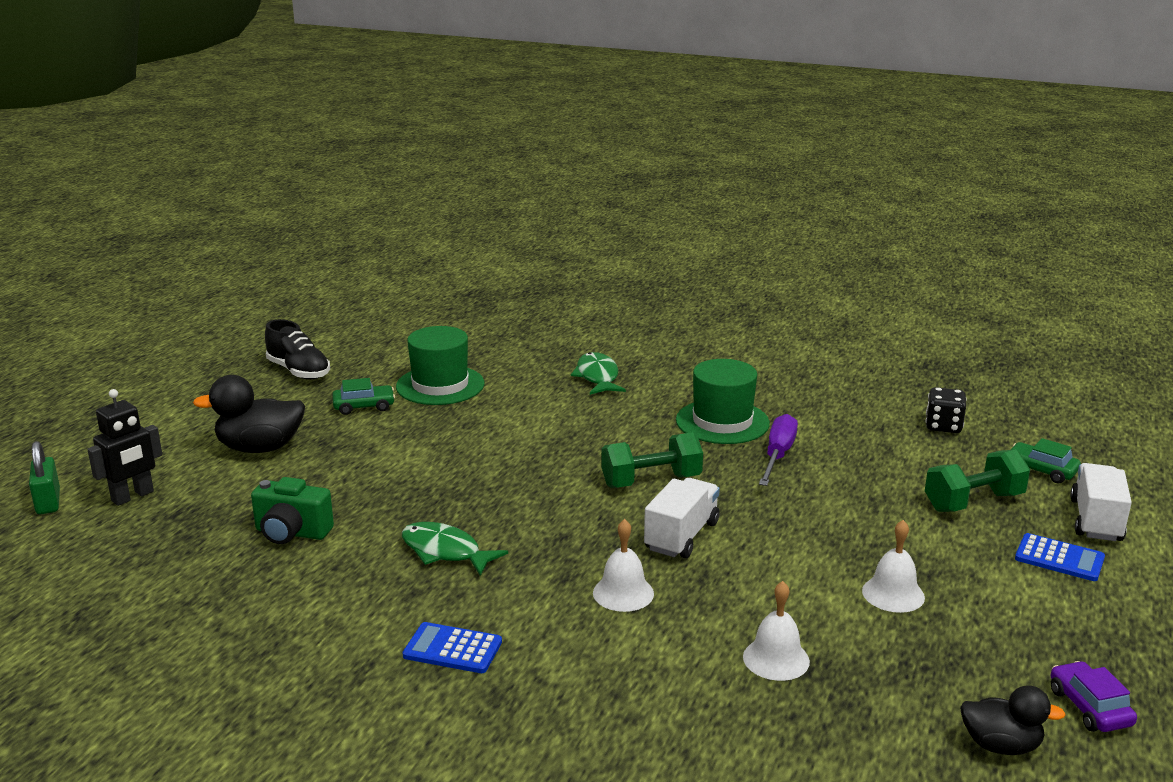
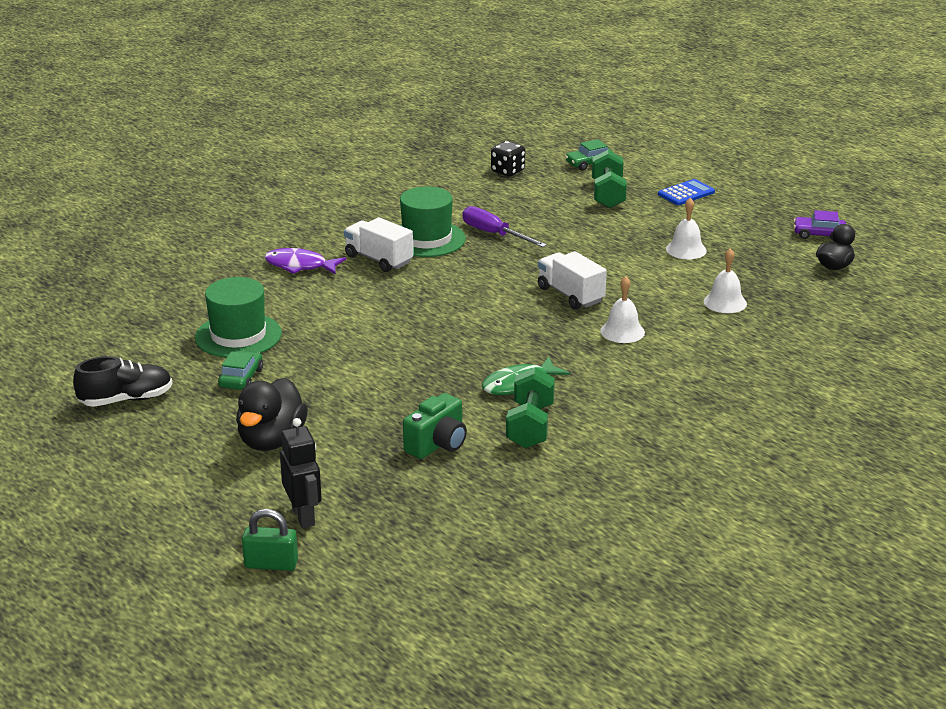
camera: 65 degrees left, 5 degrees up
blue calculator [402,622,502,673] -> none
green fish [571,352,626,395] -> purple fish [264,248,346,275]
green dumbbell [601,432,703,488] -> green dumbbell moved to [506,367,555,448]
white truck [1070,463,1132,541] -> white truck moved to [344,217,413,272]

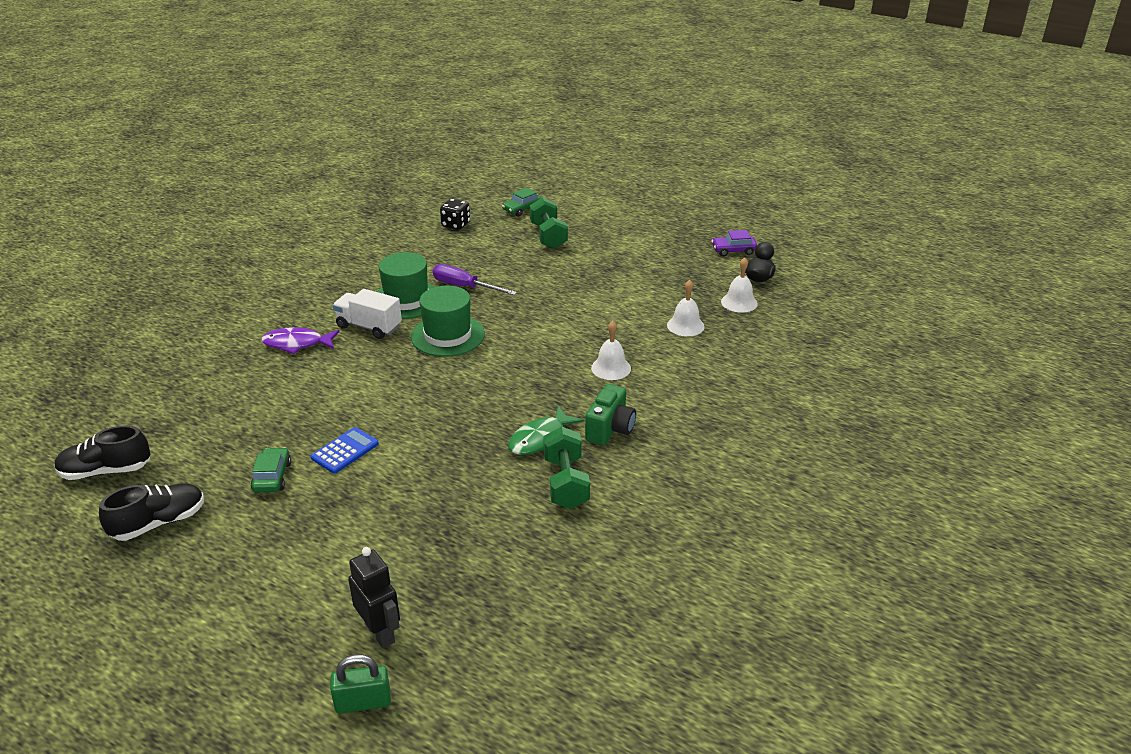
camera: 15 degrees left, 5 degrees up
green hat [195,277,282,358] -> green hat moved to [411,285,485,357]
black duck [236,378,308,451] -> none
green camera [403,393,467,459] -> green camera moved to [585,384,636,446]
white truck [538,251,607,309] -> none
blue calculator [658,179,715,205] -> blue calculator moved to [311,427,379,474]
white bell [666,198,707,259] -> white bell moved to [721,258,758,313]
none -> black shoe [54,425,150,480]

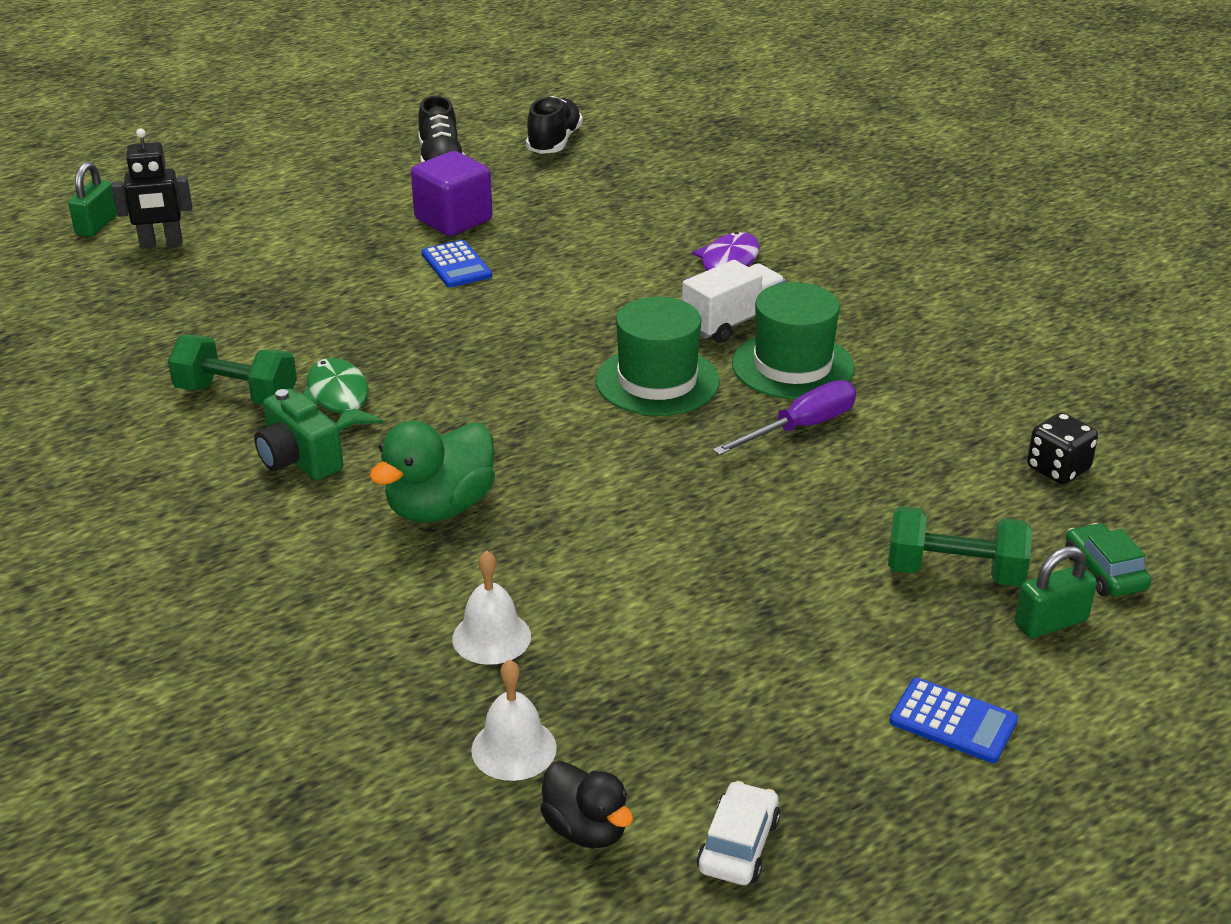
camera: 115 degrees right, 0 degrees up
green car [251,447,291,492] -> purple cube [411,151,493,236]
white bell [591,321,631,380] -> green duck [369,421,495,522]
purple car [712,230,757,256] -> white car [697,781,780,885]
none -> blue calculator [890,678,1018,763]
none -> green padlock [1015,546,1097,638]

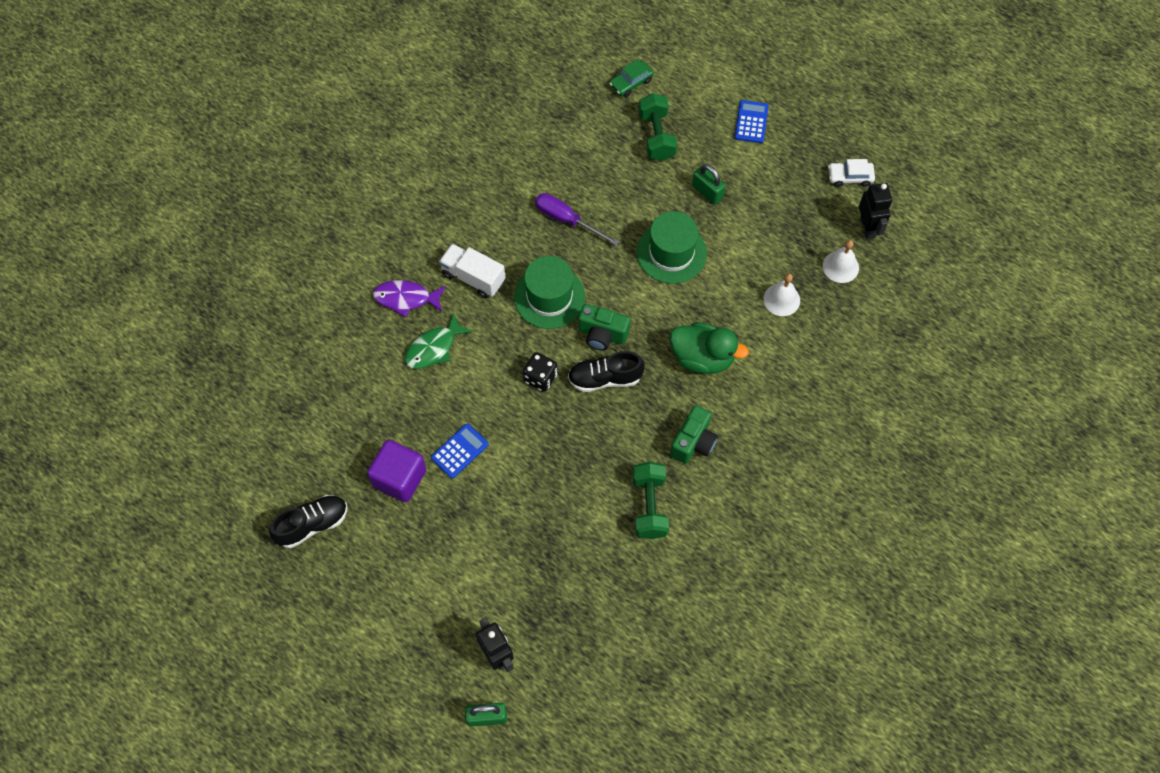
camera: 110 degrees left, 30 degrees up
green fish [303,358,383,431] -> green fish moved to [405,312,472,369]
black shoe [526,96,583,154] -> black shoe moved to [568,351,645,392]
black duck [540,761,633,848] -> black robot [859,183,893,239]
green hat [732,282,854,399] -> green hat moved to [637,211,707,284]
green padlock [1015,546,1097,638] -> green padlock moved to [692,164,725,205]
black dice [1027,413,1098,484] -> black dice moved to [523,352,558,392]
none -> green camera [579,304,630,351]

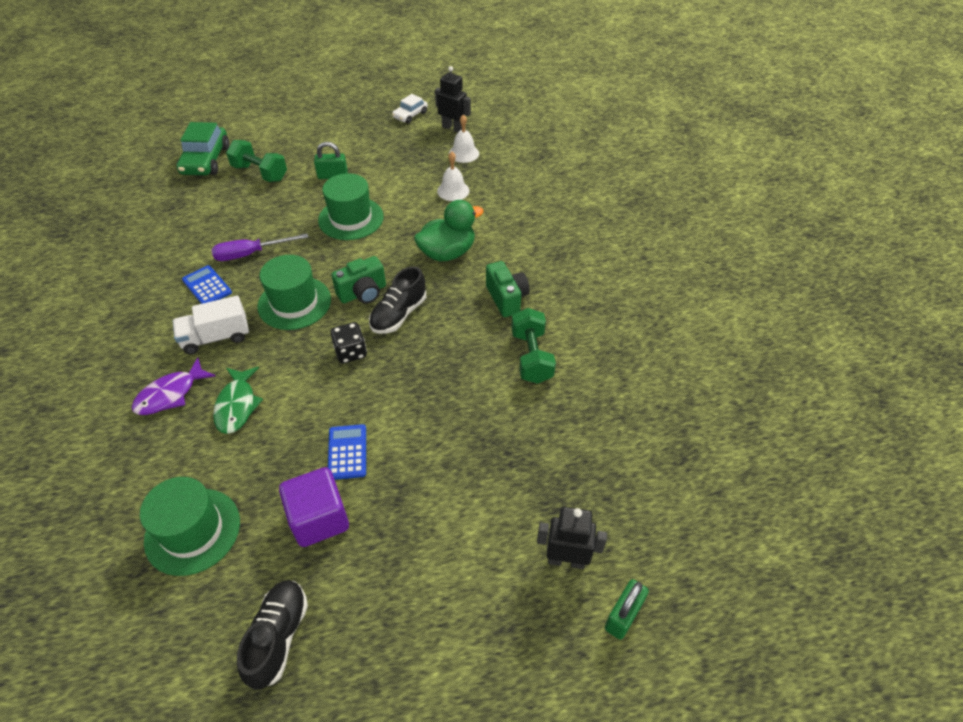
camera: 50 degrees left, 15 degrees down
green car [609,59,654,97] -> green car [176,122,229,175], size x1.73
green dumbbell [633,462,669,539] -> green dumbbell turned 45 degrees clockwise [511,308,556,384]
blue calculator [735,100,769,143] -> blue calculator moved to [182,265,232,304]
none -> green hat [140,477,240,576]

